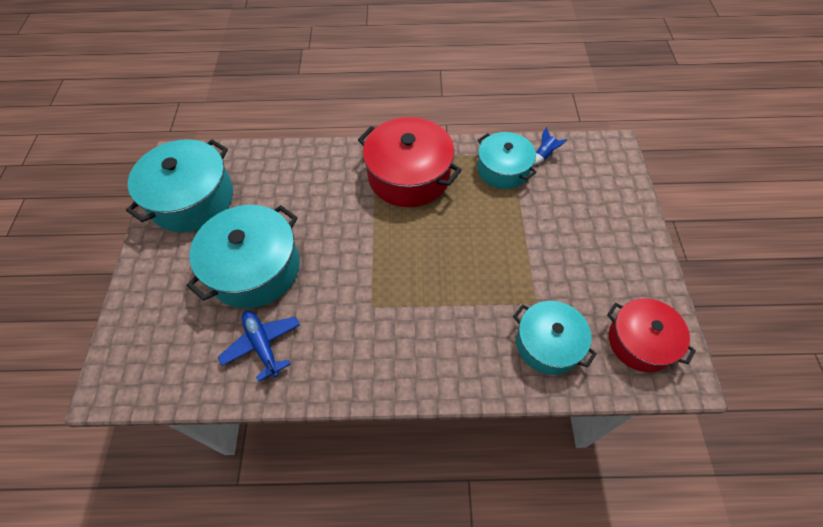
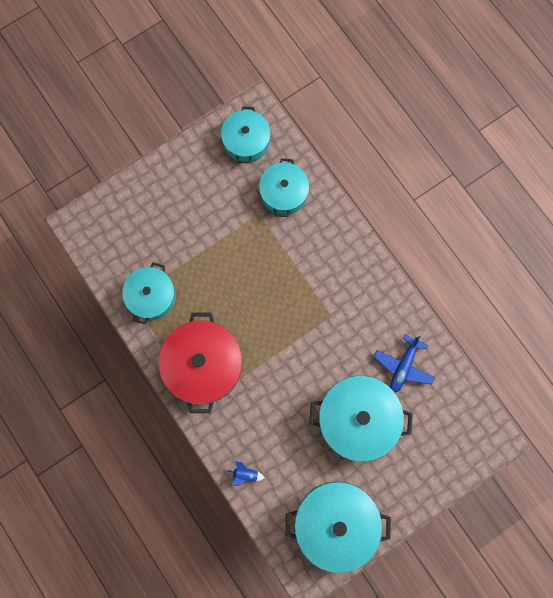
camera: 125 degrees left, 20 degrees up
blue rocket [533,127,567,165] -> blue rocket moved to [227,461,265,486]
red pot [607,298,696,372] -> turquoise pot [221,106,271,164]

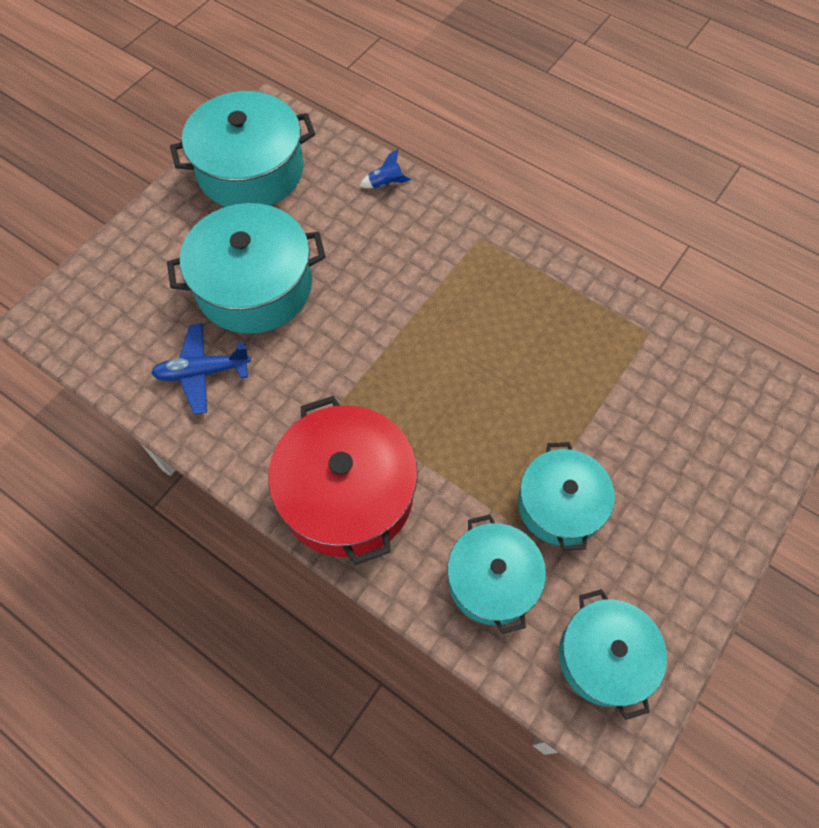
camera: 160 degrees right, 15 degrees down
turquoise pot [122,262,176,324] -> turquoise pot moved to [518,442,615,551]
red pot [158,313,242,413] -> red pot moved to [268,396,418,565]
blue plane [374,335,435,393] -> blue plane turned 105 degrees counterclockwise [151,323,251,414]

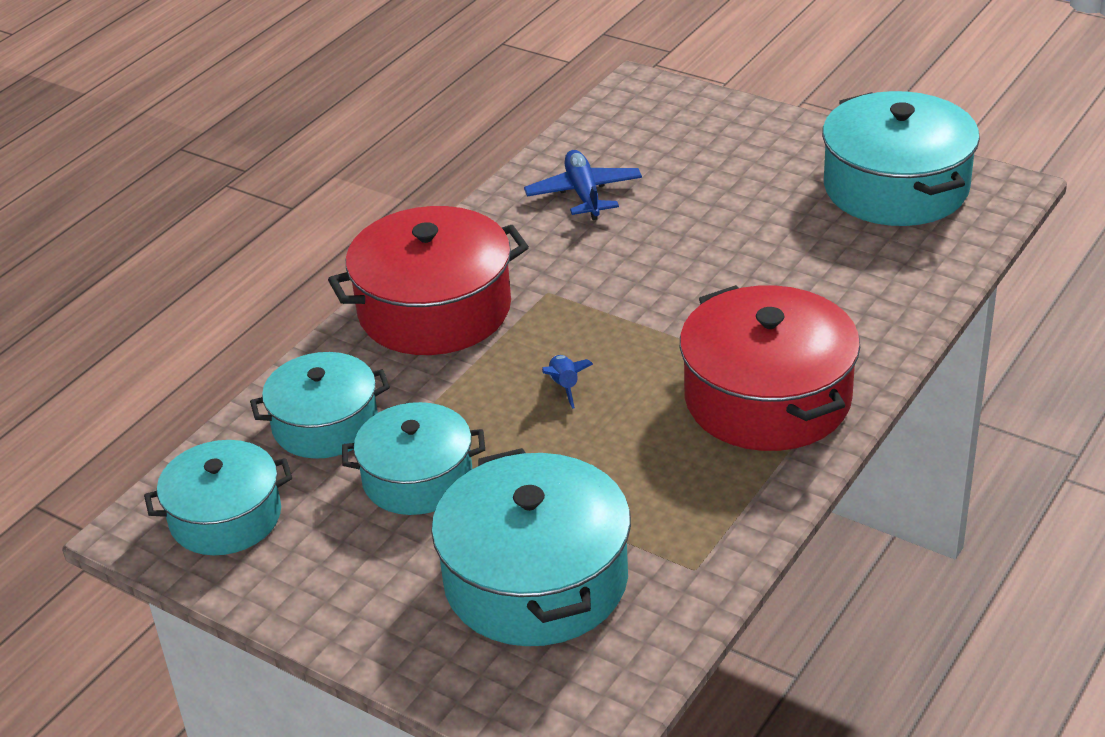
camera: 90 degrees right, 25 degrees down
turquoise pot [167,203,326,334] -> turquoise pot moved to [431,448,631,646]
blue rocket [360,149,411,188] -> blue rocket moved to [542,355,593,409]
none -> red pot [680,285,860,451]

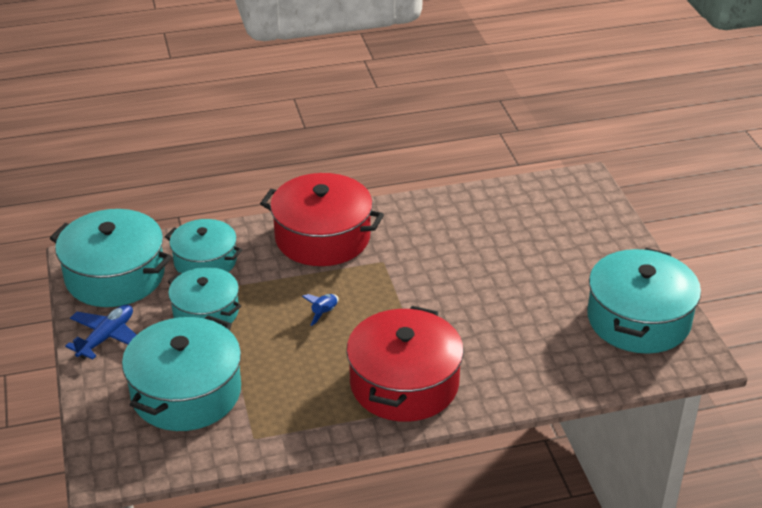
camera: 40 degrees right, 0 degrees up
turquoise pot [144,440,292,555] -> turquoise pot [50,209,172,307], size x1.56
blue plane [524,150,642,220] -> blue plane moved to [65,304,136,360]

